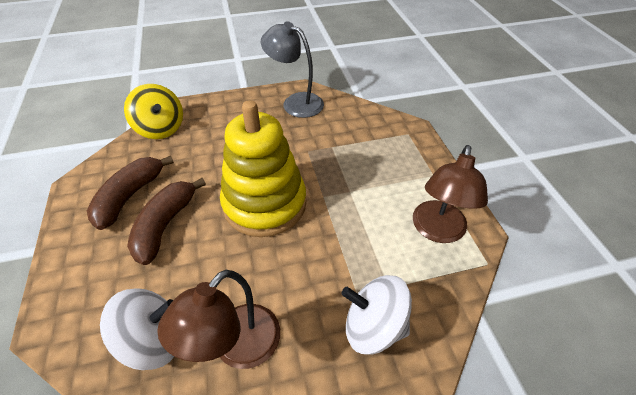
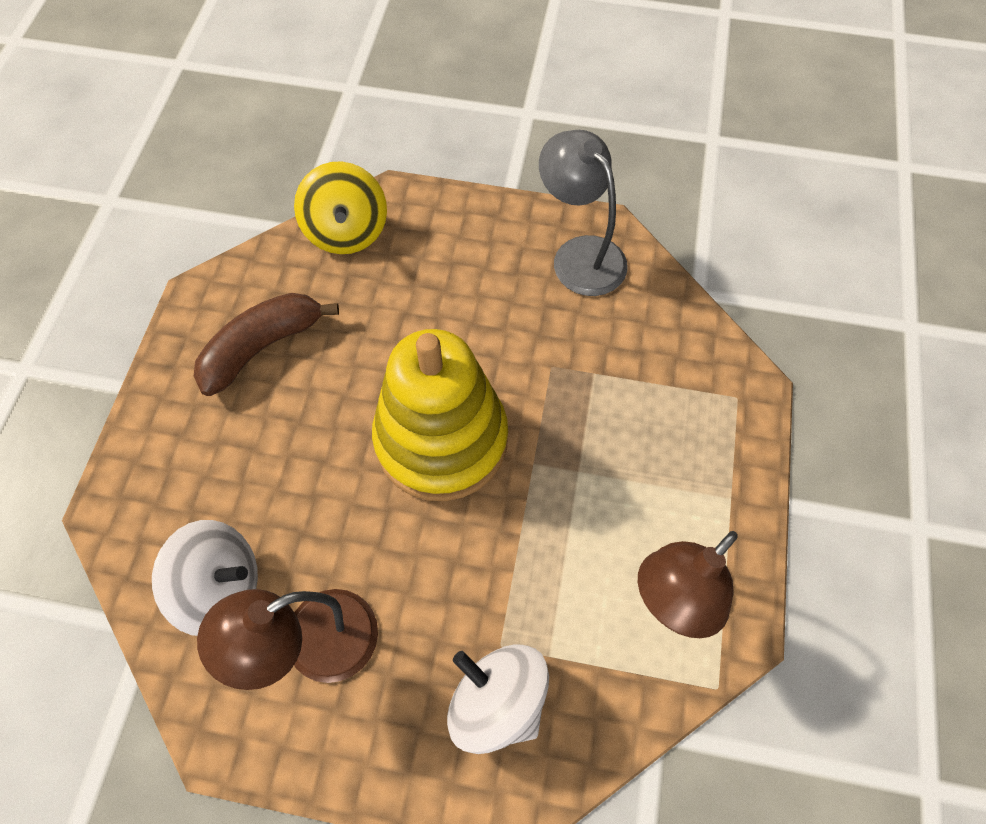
camera: 25 degrees right, 15 degrees up
brown banana [127,178,206,265] -> none

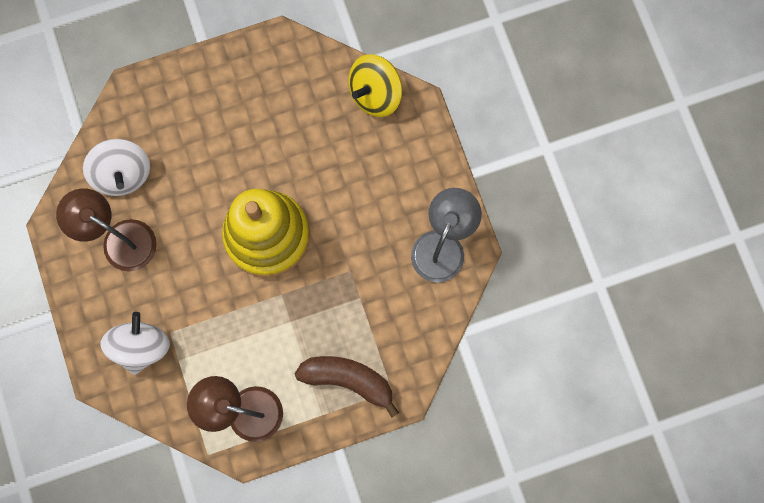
camera: 60 degrees right, 15 degrees up
brown banana [194,293,339,396] -> brown banana moved to [295,356,399,418]

